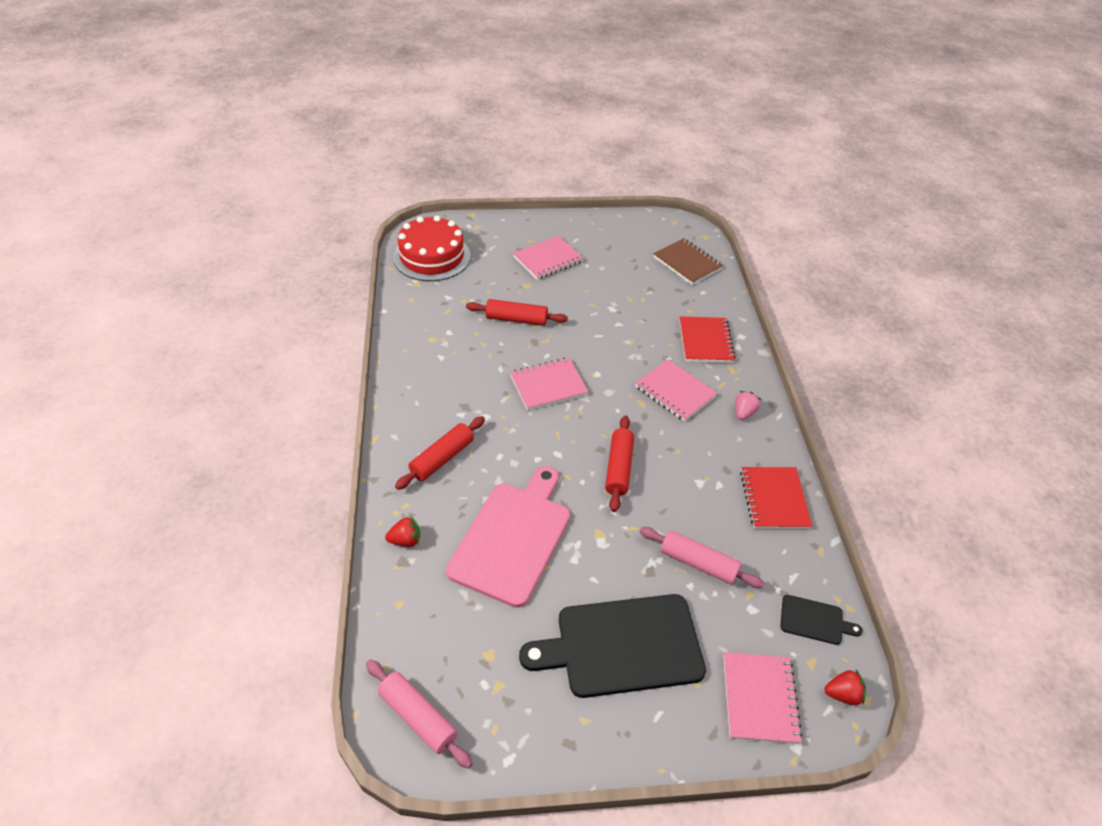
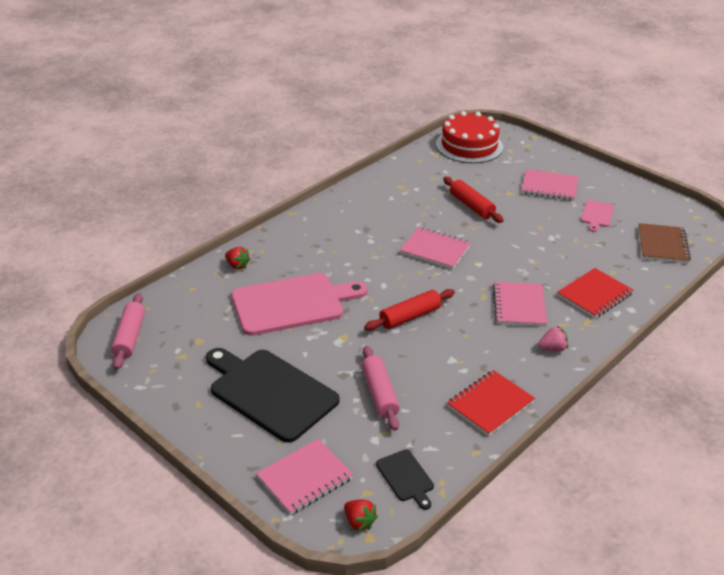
camera: 50 degrees right, 10 degrees down
red rolling pin [395,416,485,490] -> none
none -> pink cutting board [581,200,614,232]

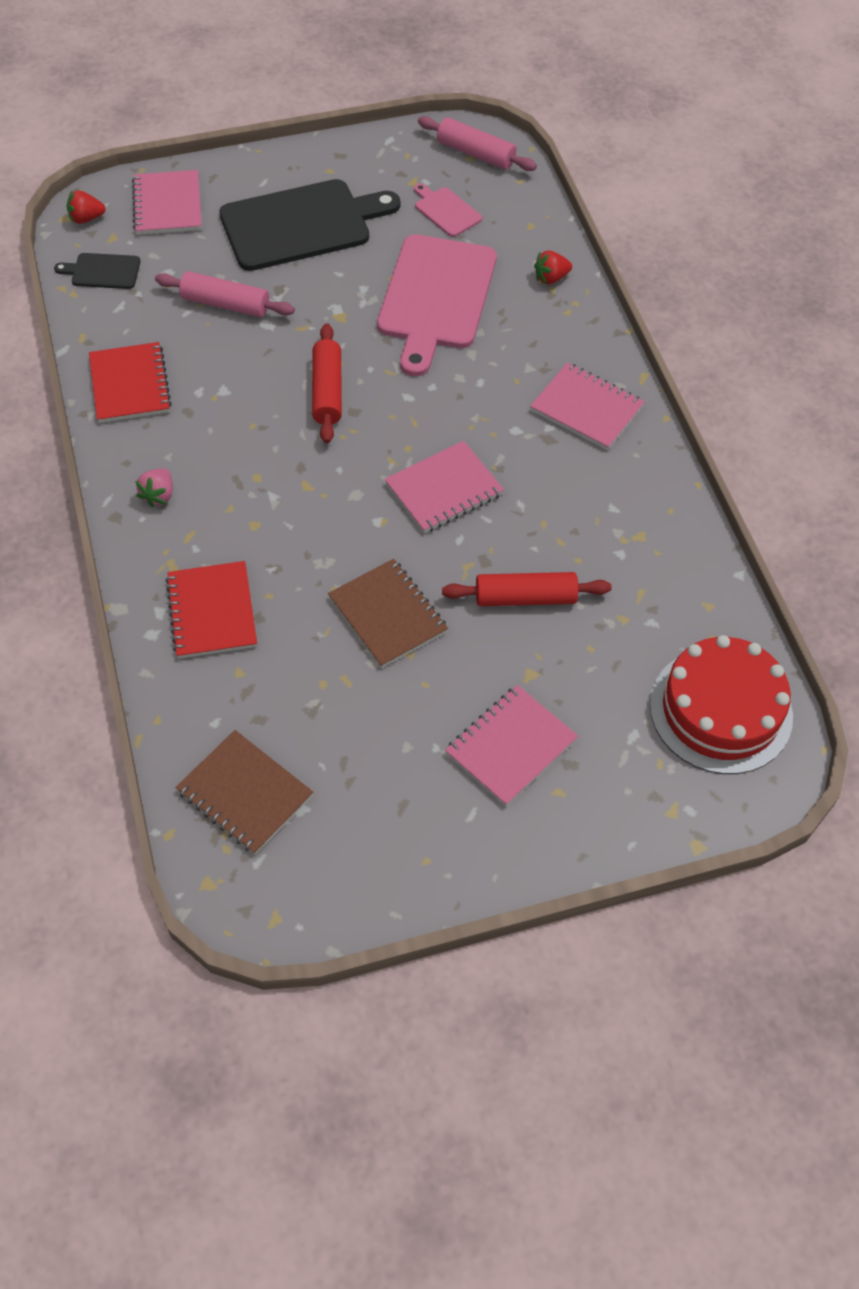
camera: 120 degrees right, 20 degrees up
pink notebook [492,282,548,327] -> pink notebook moved to [530,363,645,450]
pink cutting board [581,200,614,232] -> pink cutting board moved to [414,183,482,237]
none -> brown notebook [328,559,448,668]

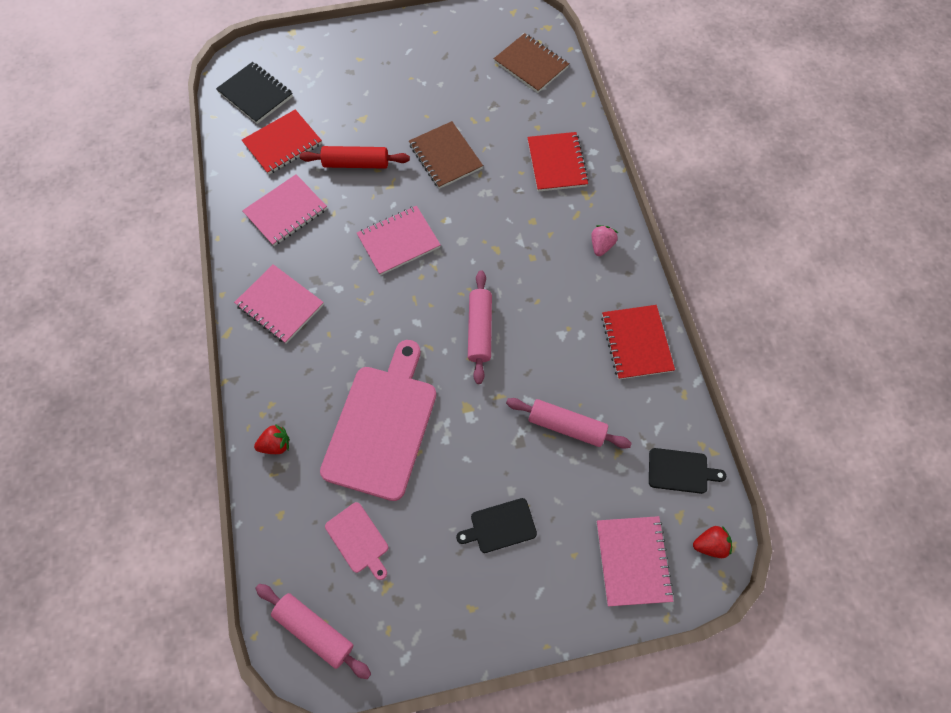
camera: 175 degrees left, 10 degrees up
black cutting board [219,179,400,271] -> black cutting board [456,498,537,553], size x0.46
red rolling pin [312,323,342,443] -> pink rolling pin [468,270,492,384]
pink notebook [445,685,578,806] -> pink notebook moved to [242,174,327,246]
red cake [650,635,793,774] -> black notebook [216,62,293,124]
none -> red notebook [242,109,322,175]

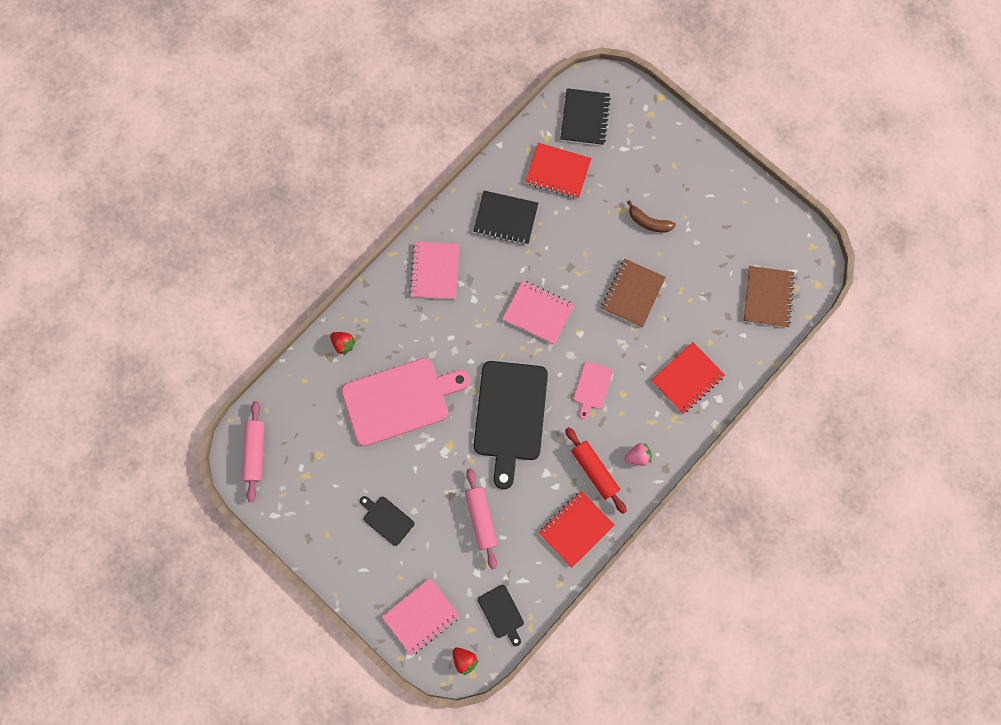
camera: 55 degrees right, 10 degrees up
pink notebook [242,174,327,246] -> black notebook [473,191,538,245]
red rolling pin [300,146,410,169] -> red rolling pin moved to [565,427,627,514]
pink cutting board [325,502,388,580] -> pink cutting board moved to [573,361,613,419]
pink rolling pin [468,270,492,384] -> black cutting board [474,361,548,489]
none -> brown banana [627,200,676,233]

